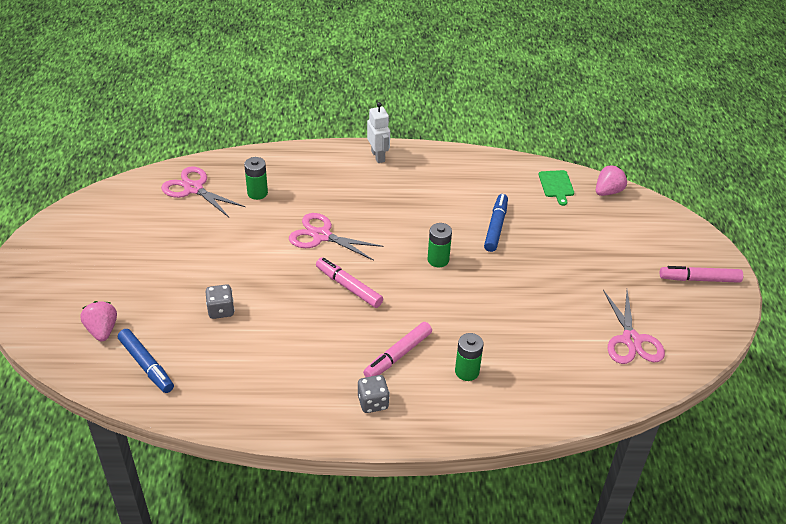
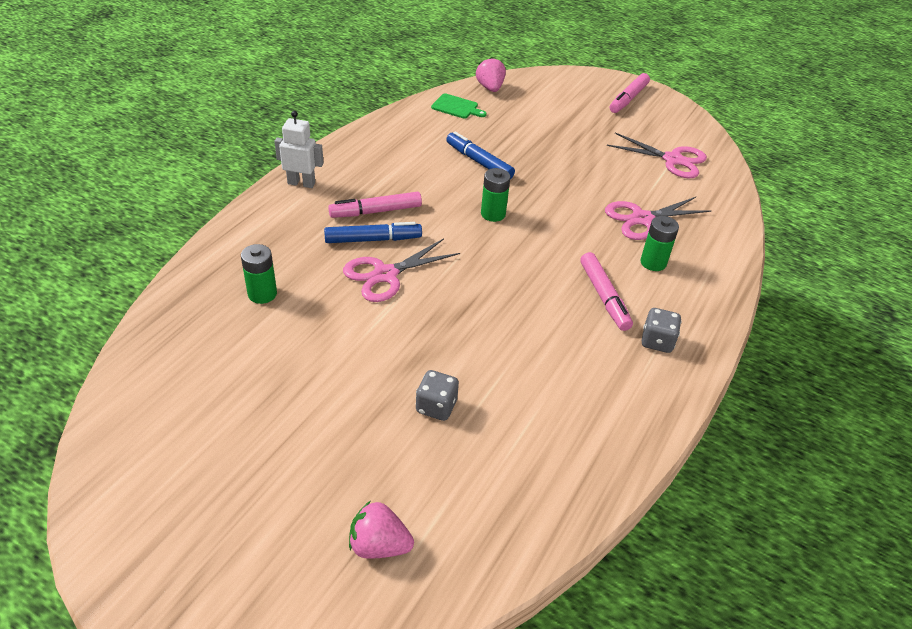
camera: 60 degrees left, 0 degrees up
blue marker [118,329,174,393] -> blue marker moved to [324,222,422,243]
pink scissors [161,167,245,218] -> pink scissors moved to [605,197,711,240]
pink marker [316,257,383,308] -> pink marker moved to [328,192,422,218]

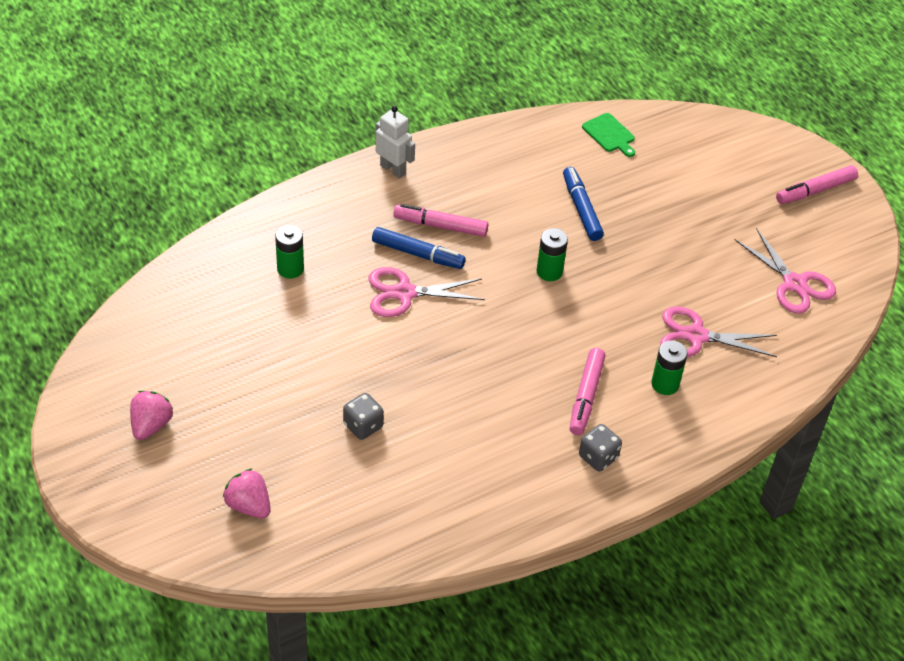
camera: 30 degrees right, 5 degrees up
pink strawberry [476,57,506,92] -> pink strawberry moved to [130,391,174,440]

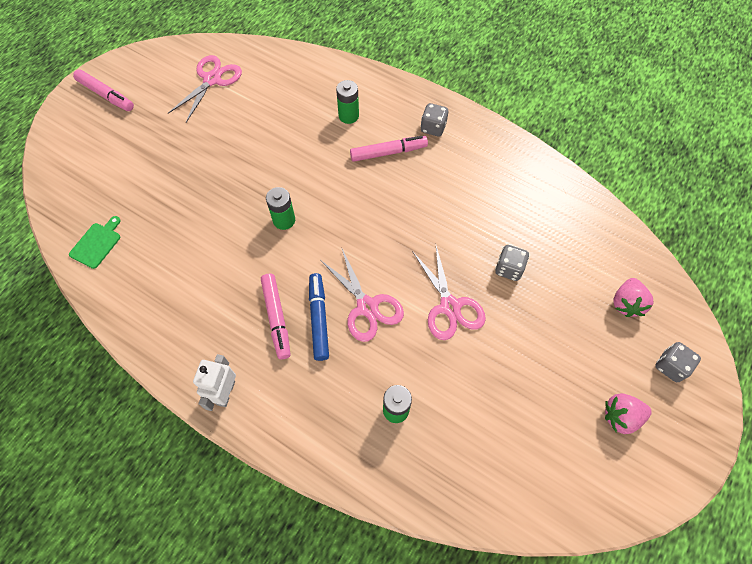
camera: 115 degrees left, 15 degrees up
blue marker [563,167,604,241] -> none
pink scissors [660,306,777,357] -> pink scissors moved to [412,246,486,340]
none -> grey dice [655,342,701,382]

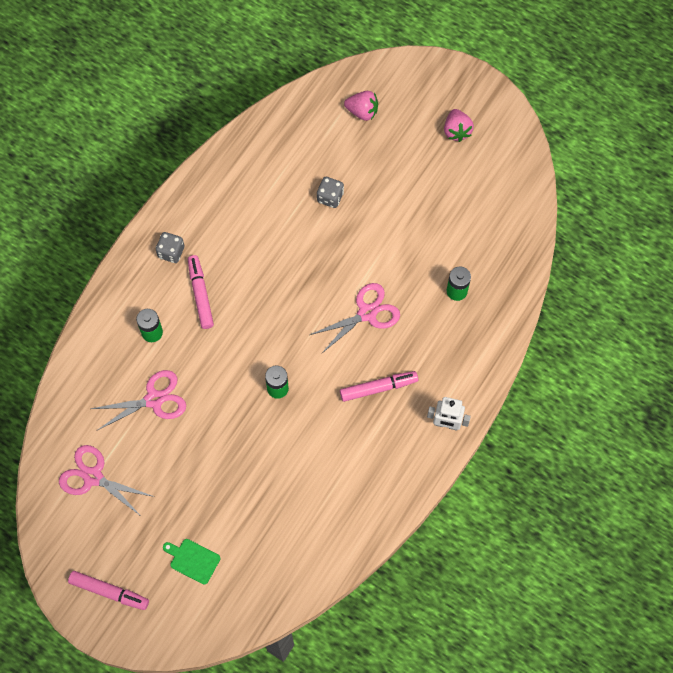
camera: 90 degrees left, 5 degrees up
green cutting board [69,216,121,269] -> green cutting board moved to [163,539,220,585]
pink marker [73,69,134,111] -> pink marker turned 75 degrees clockwise [68,571,149,610]
blue marker [309,273,329,361] -> none
pink scissors [412,246,486,340] -> pink scissors moved to [91,370,186,430]
grey dice [655,342,701,382] -> none

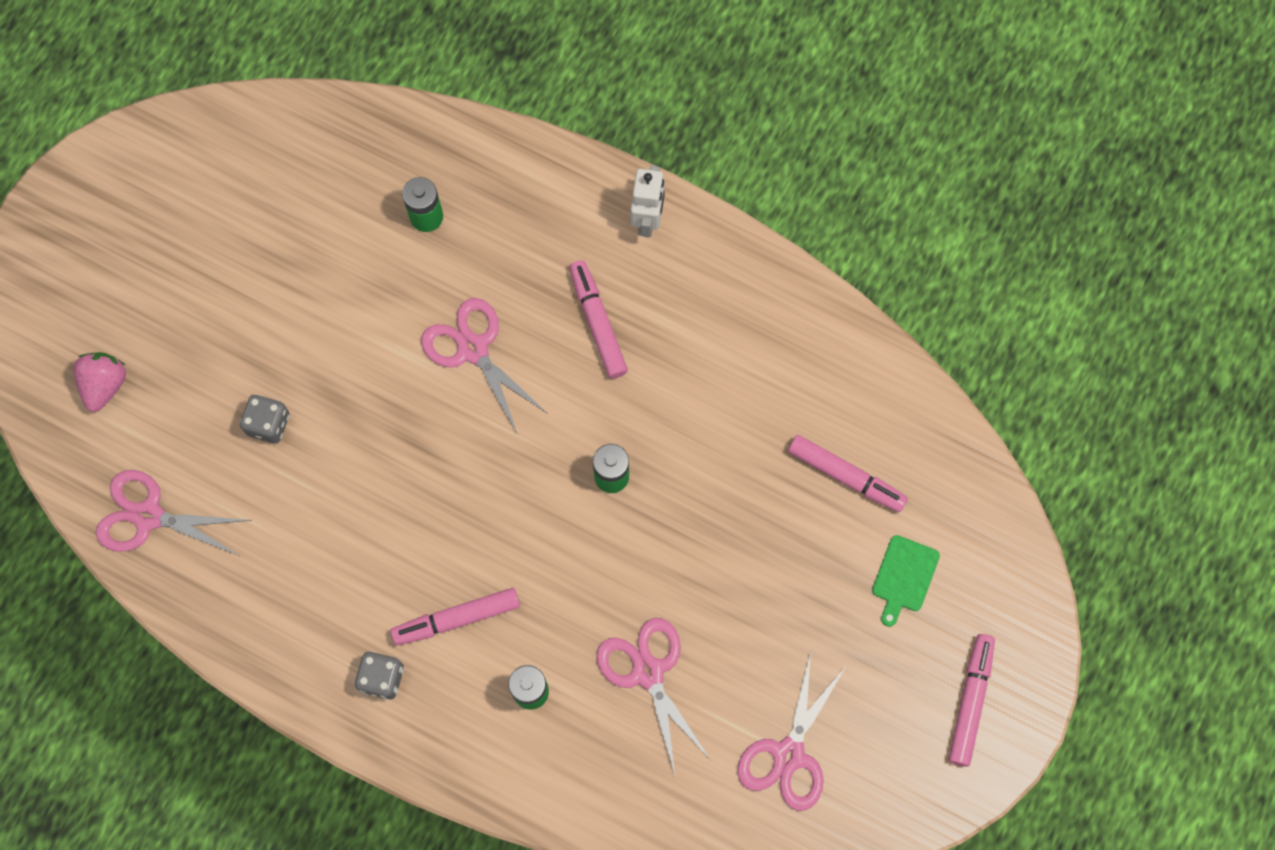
camera: 95 degrees left, 5 degrees up
pink strawberry [444,109,474,142] -> none
none -> pink scissors [96,470,252,556]
none -> pink marker [788,435,908,512]

